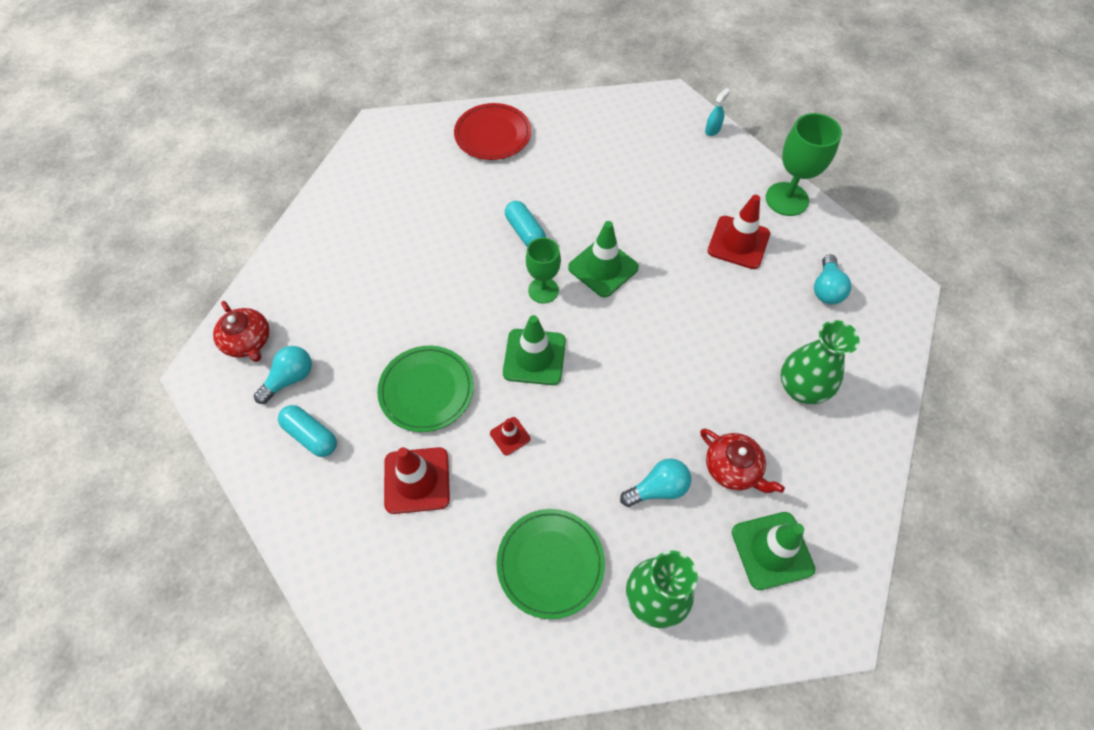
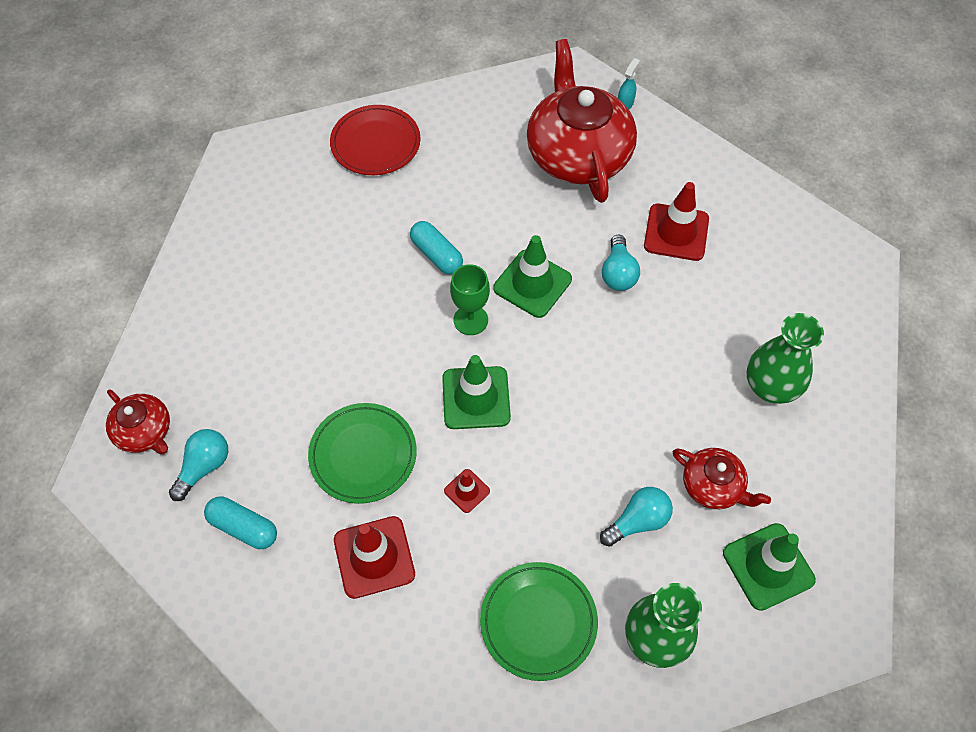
camera: 10 degrees left, 0 degrees up
green goblet [766,113,842,216] -> none
turquoise light bulb [814,255,851,305] -> turquoise light bulb moved to [602,234,640,291]
none -> red teapot [527,39,637,203]

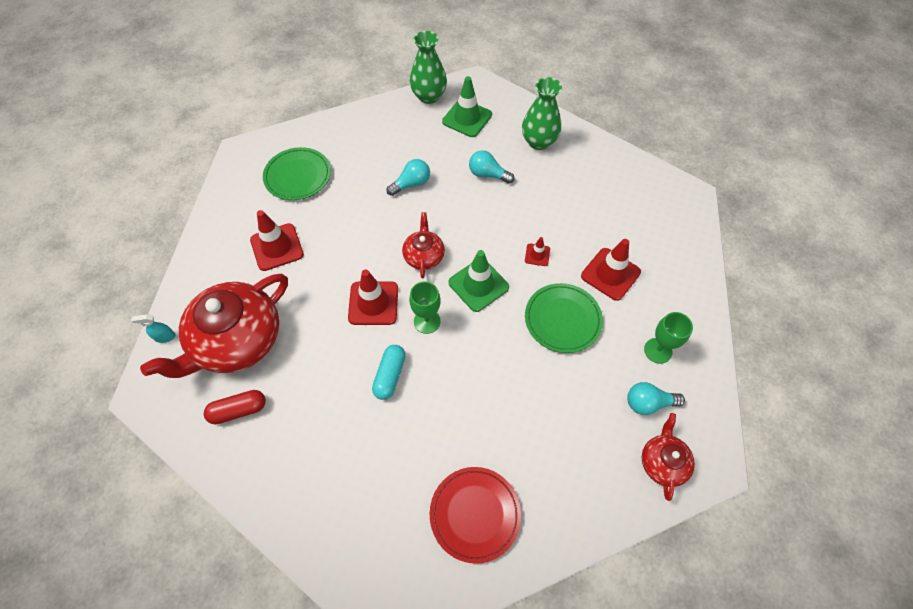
camera: 125 degrees left, 0 degrees up
turquoise capsule [204,497,277,549] -> green goblet [644,312,693,364]
red plate [330,105,421,175] -> red plate moved to [430,467,521,564]
green plate [480,562,598,681] -> green plate moved to [263,147,331,200]
green traffic cone [493,235,572,318] -> red traffic cone [348,269,398,325]
turquoise light bulb [602,234,640,291] -> turquoise light bulb moved to [386,159,430,196]
red teapot [673,448,771,509] -> red teapot moved to [402,212,445,278]
green vase [747,313,824,404] -> green vase moved to [410,31,447,104]
none -> red capsule [204,390,266,425]

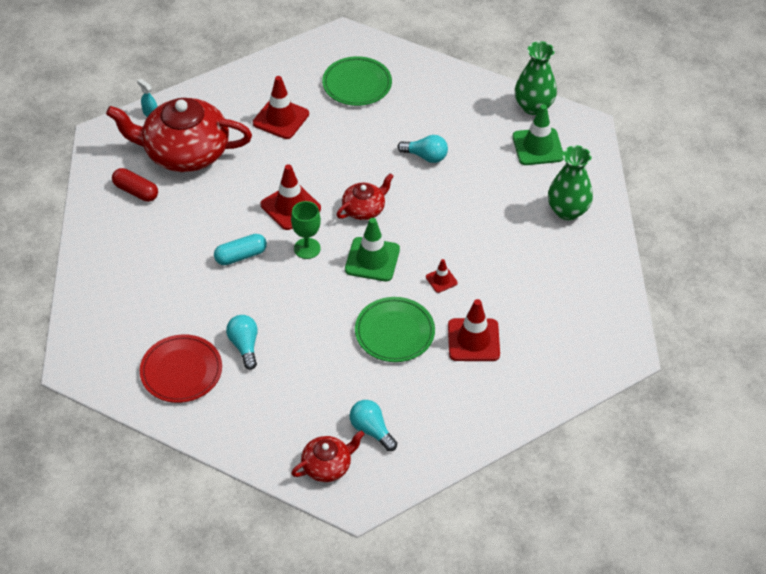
camera: 50 degrees right, 10 degrees down
turquoise light bulb [469,150,514,184] -> turquoise light bulb moved to [226,315,258,370]
green goblet [644,312,693,364] -> none

